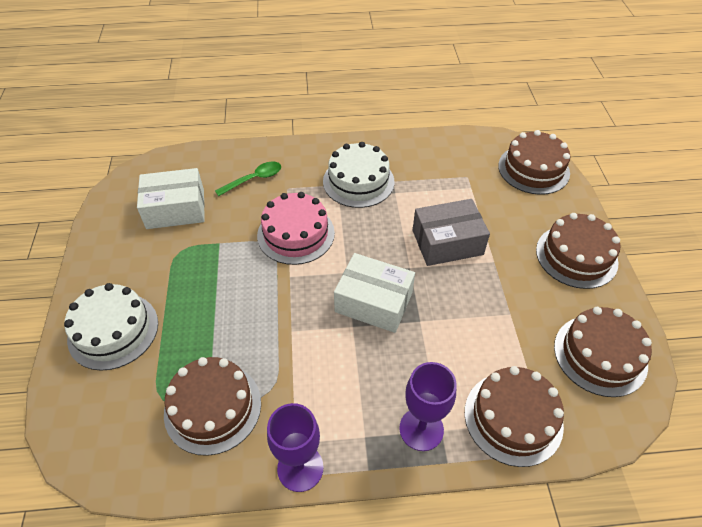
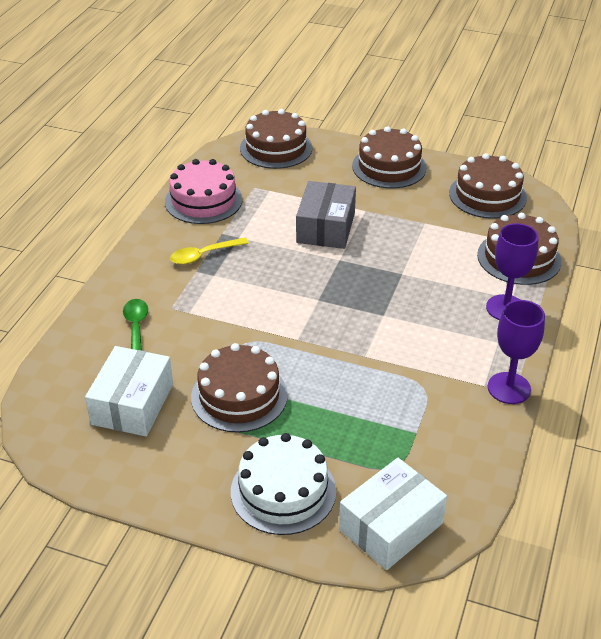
camera: 65 degrees left, 10 degrees down
brown cake [164,357,261,456] -> brown cake moved to [191,343,288,433]
pink cake [257,192,335,265] -> pink cake moved to [165,159,243,224]
white cake [323,142,394,208] -> yellow spoon [170,237,249,265]
white box [334,253,415,333] -> white box moved to [339,458,447,570]

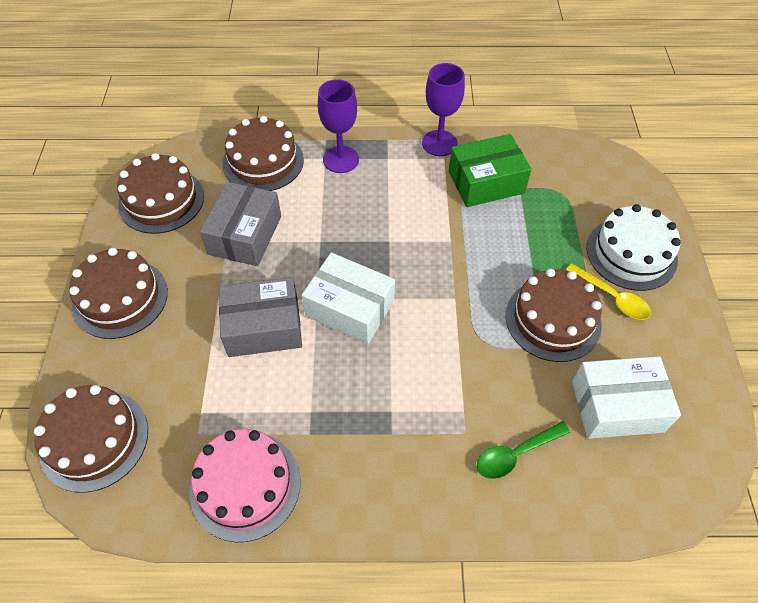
camera: 110 degrees left, 15 degrees up
yellow spoon [170,237,249,265] -> yellow spoon moved to [566,264,651,320]
white box [339,458,447,570] -> white box moved to [302,253,395,344]
none -> grey box [200,182,281,266]
none -> green box [449,134,532,207]

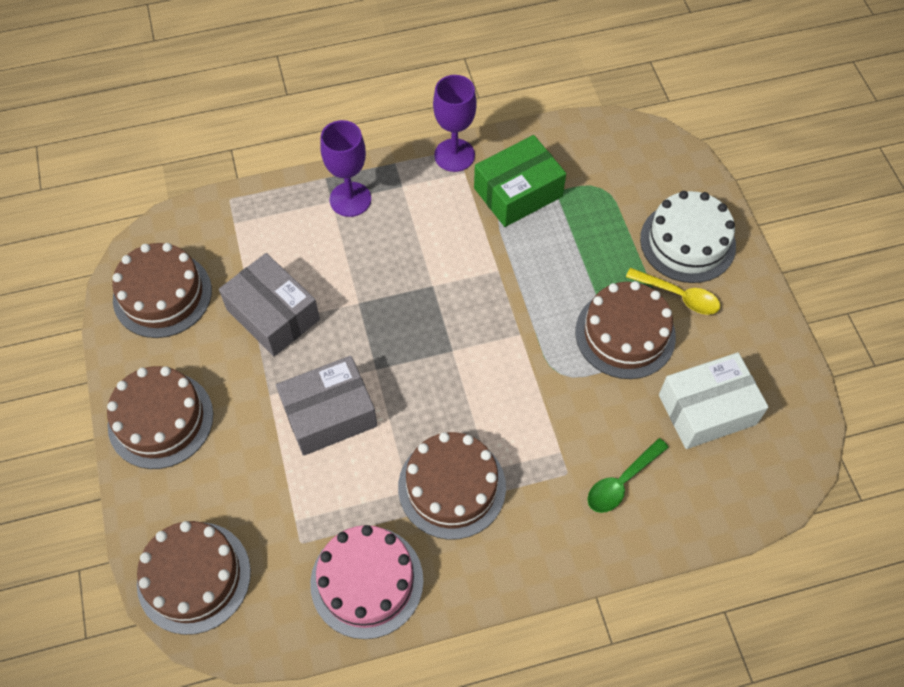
camera: 15 degrees left, 5 degrees up
grey box [200,182,281,266] -> grey box turned 45 degrees counterclockwise [219,253,320,356]
brown cake [223,116,304,191] -> brown cake moved to [398,432,506,540]
white box [302,253,395,344] -> none

